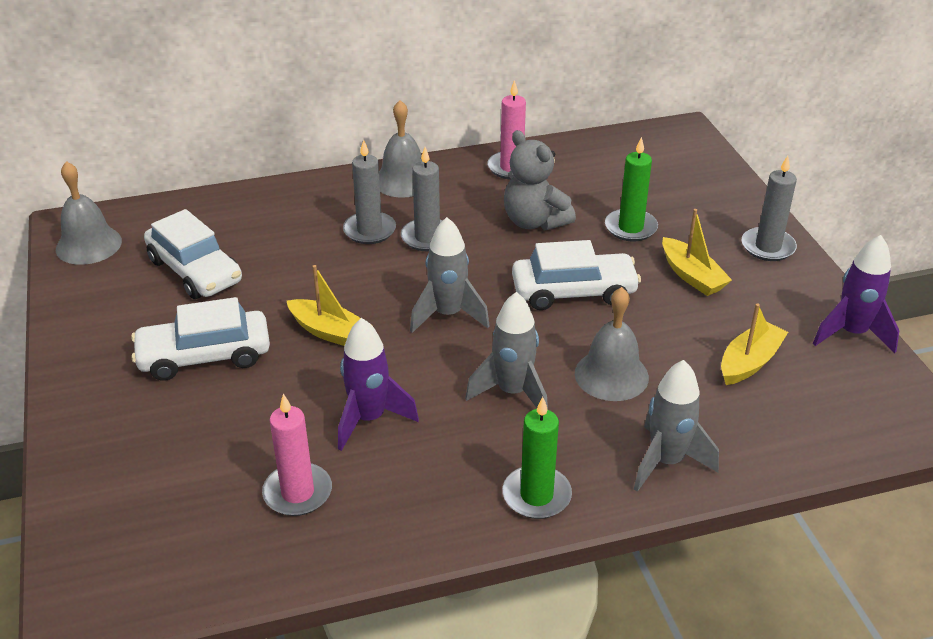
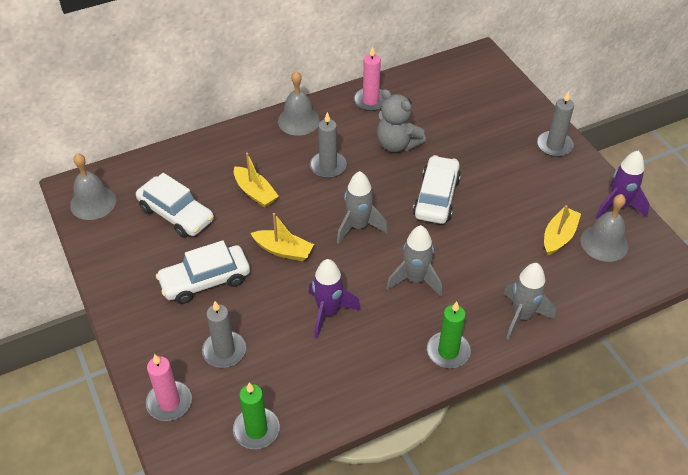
camera: 10 degrees left, 10 degrees up
pink candle [262,394,332,516] -> pink candle moved to [146,354,192,421]
grey candle [343,140,396,244] -> grey candle moved to [202,301,246,368]
white car [512,240,641,310] -> white car turned 60 degrees counterclockwise [413,155,461,224]
grey bell [575,287,649,401] -> grey bell moved to [580,194,629,262]
green candle [605,137,658,241] -> green candle moved to [233,383,280,449]
yellow boat [662,209,732,296] -> yellow boat moved to [234,153,279,208]

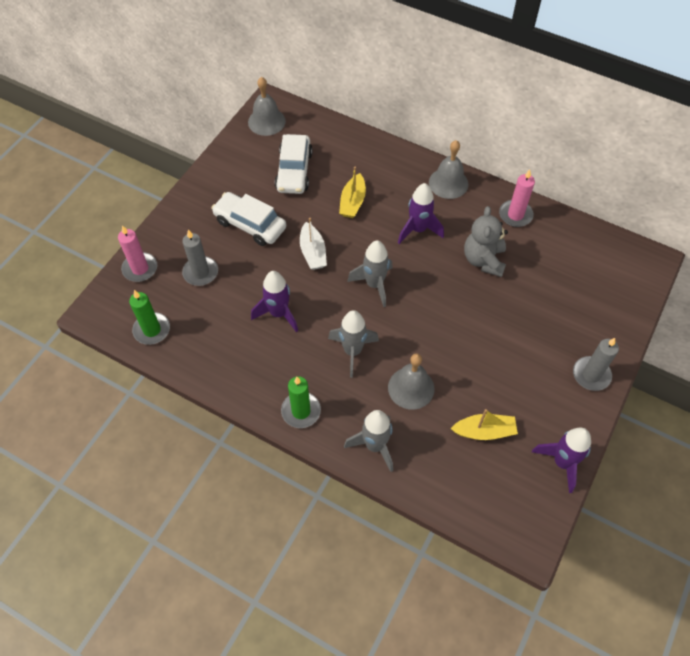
camera: 55 degrees right, 10 degrees up
yellow boat [251,213,314,261] -> white boat [300,218,327,270]
grey candle [310,112,347,178] -> purple rocket [398,183,444,244]
white car [413,155,461,224] -> none
grey bell [580,194,629,262] -> grey bell moved to [388,354,435,410]

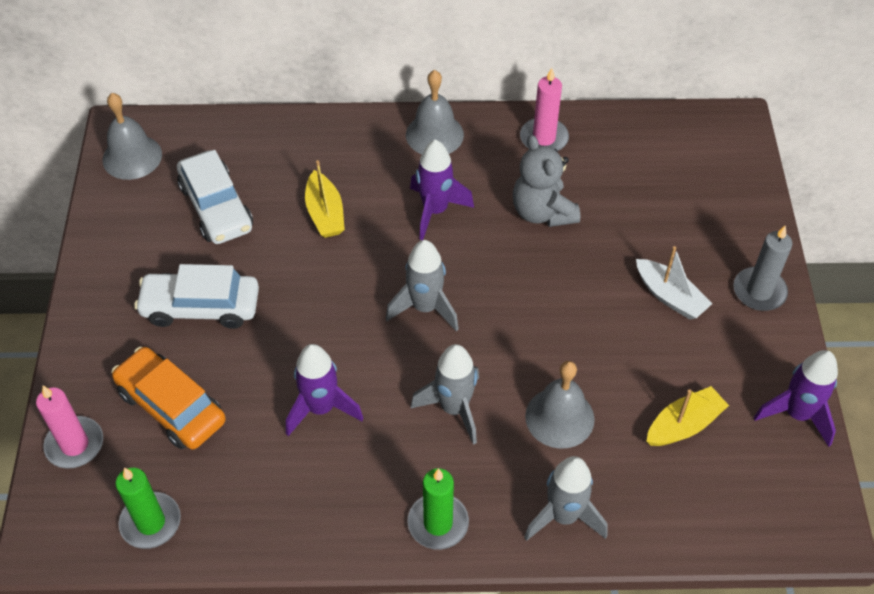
camera: 30 degrees left, 5 degrees down
grey candle [182,230,218,286] -> orange car [111,347,226,449]
white boat [300,218,327,270] -> white boat moved to [636,246,712,320]

